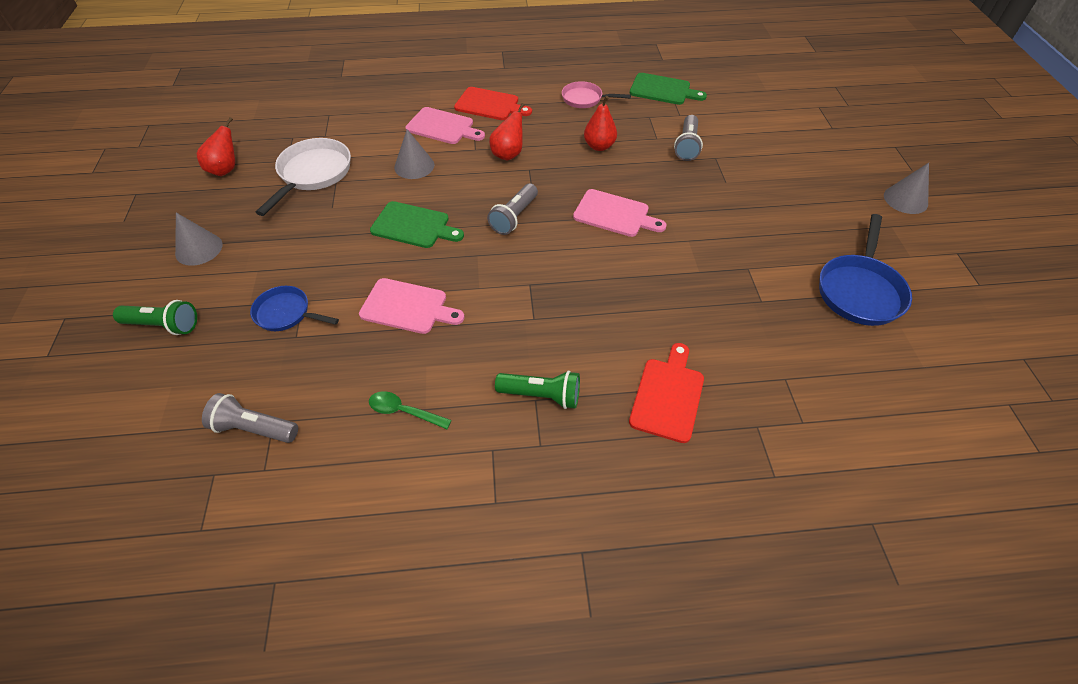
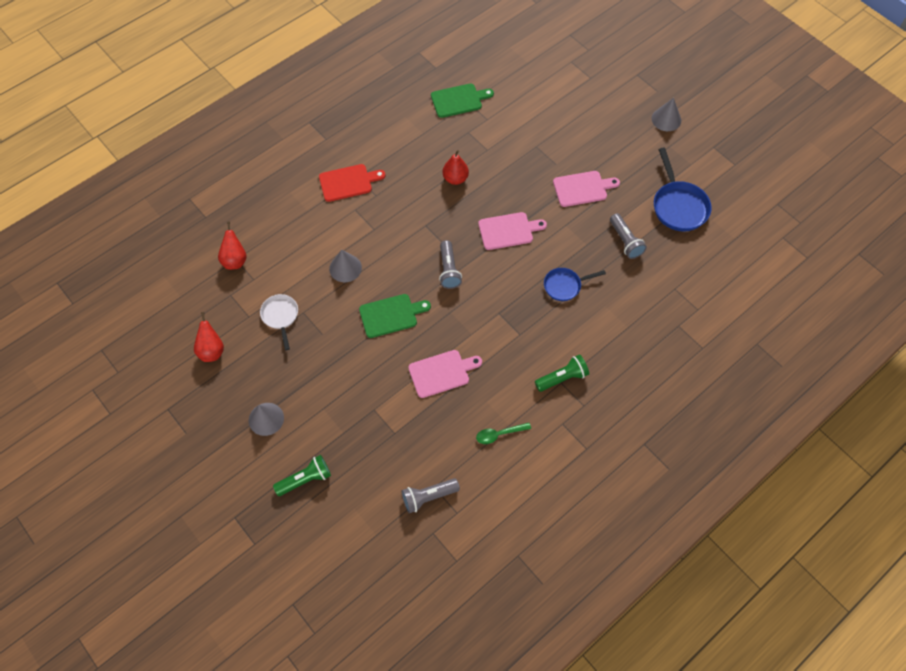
camera: 35 degrees left, 10 degrees up
blue pan [250,286,339,331] -> blue pan moved to [544,268,606,301]
white pan [255,138,351,216] -> white pan [260,294,298,350], size x0.62
pink cutting board [405,107,485,144] -> pink cutting board moved to [553,171,620,207]
red pear [489,103,524,160] -> red pear moved to [218,222,247,270]
pink pan [562,81,631,108] -> none
red cutting board [629,343,704,443] -> none
grey flashlight [674,115,703,161] -> grey flashlight moved to [610,213,647,259]

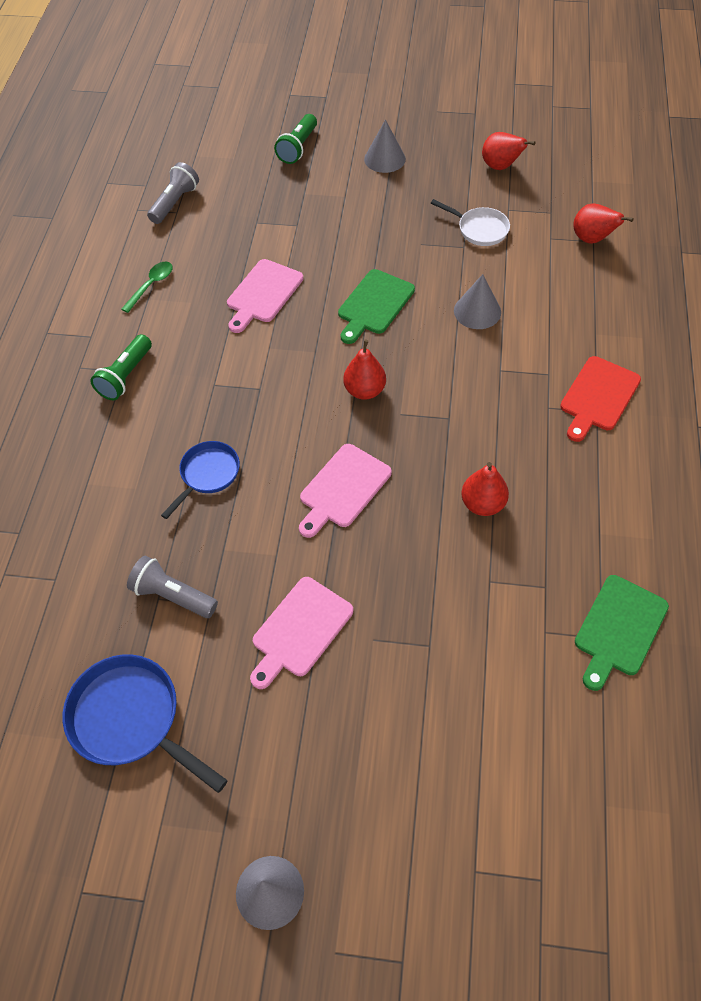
camera: 140 degrees right, 5 degrees down
grey flashlight [439,240,462,289] -> red pear [343,340,386,400]

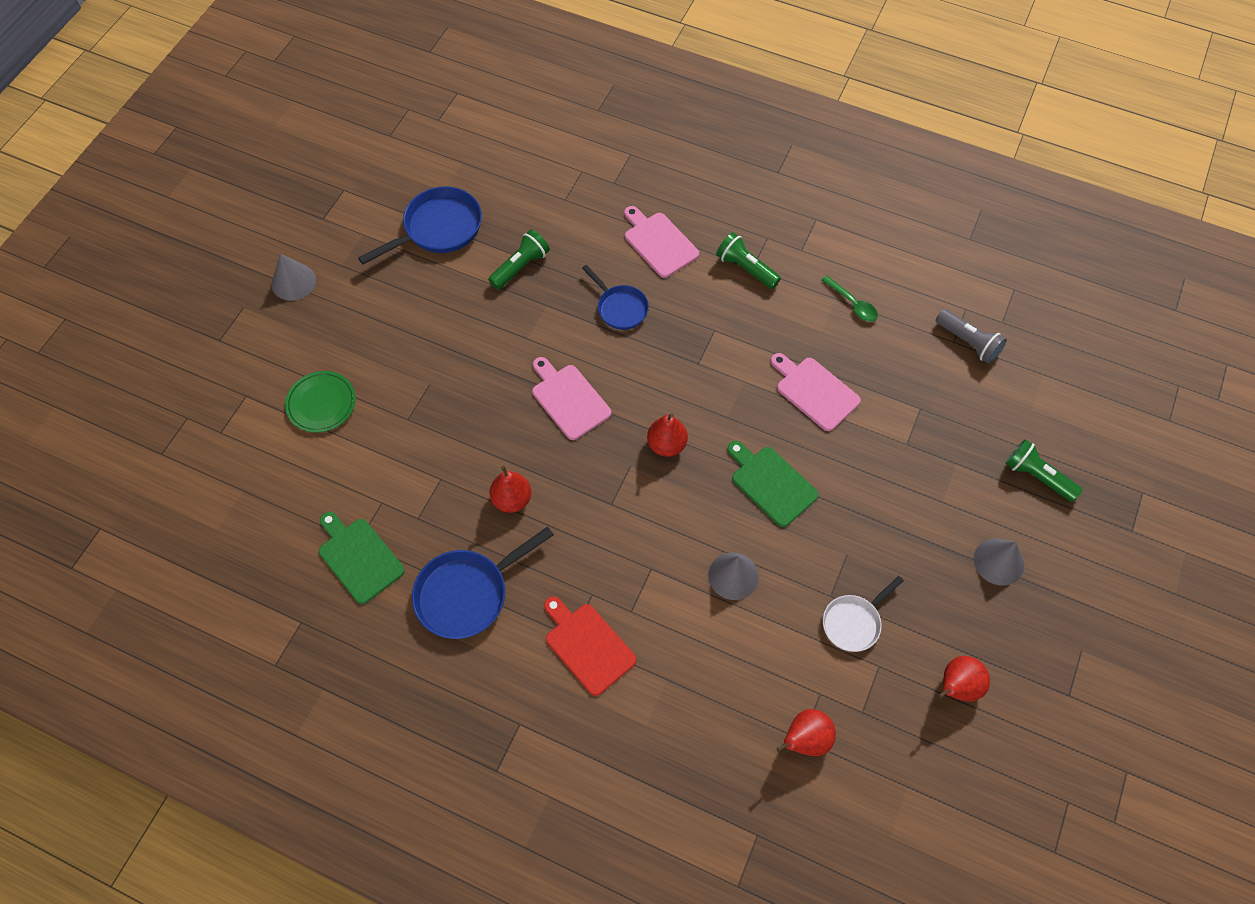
camera: 105 degrees right, 5 degrees up
grey flashlight [127,556,218,618] -> green flashlight [488,229,550,290]
pink cutting board [250,577,353,689] -> pink cutting board moved to [624,206,699,278]
none -> green plate [285,371,356,433]
none -> blue pan [412,526,554,639]

